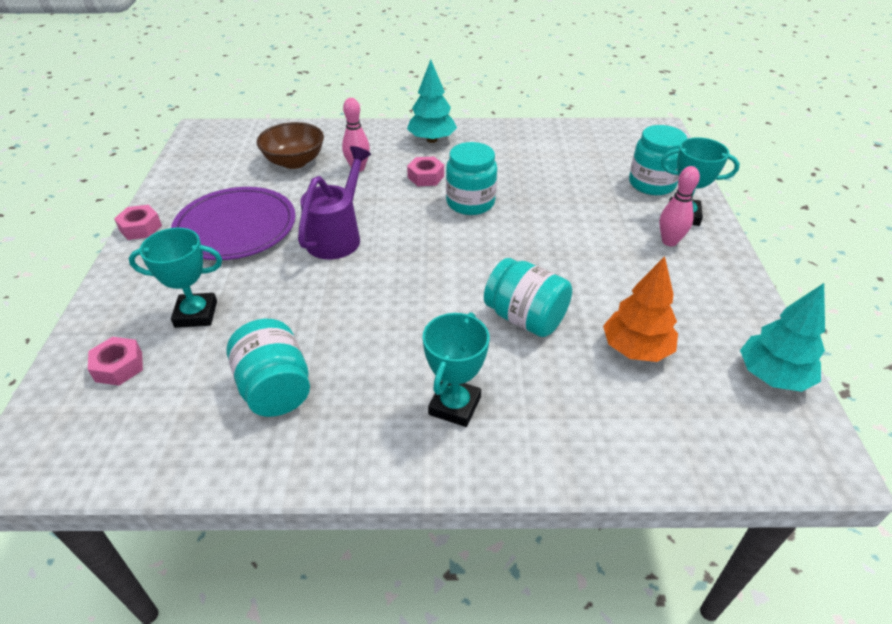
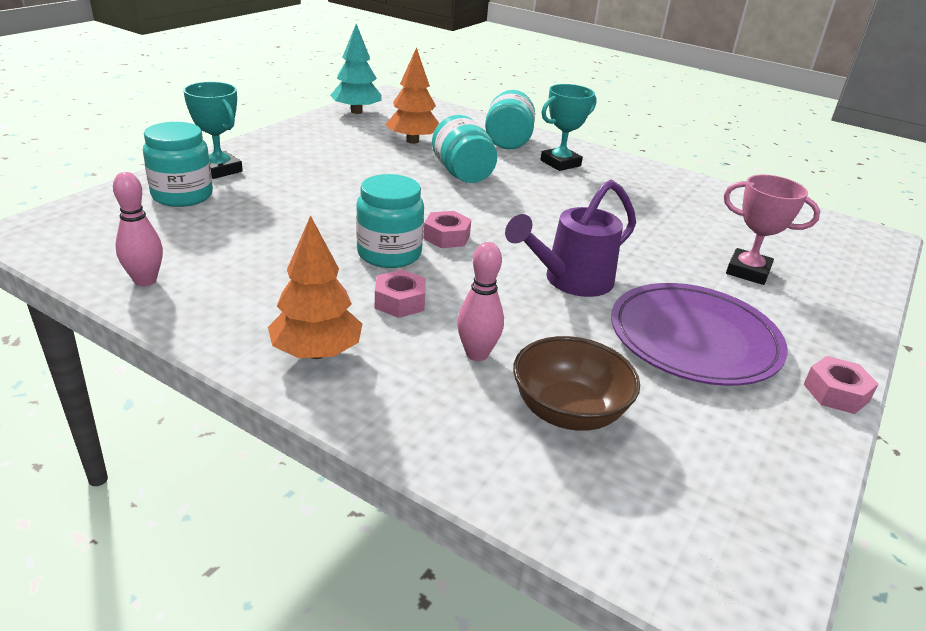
camera: 150 degrees left, 10 degrees down
pink nut [88,337,143,386] -> pink nut moved to [423,211,471,248]
turquoise trophy [129,228,222,328] -> pink trophy [724,174,820,285]
turquoise jar [227,319,310,417] -> turquoise jar moved to [485,90,535,149]
turquoise tree [407,60,457,143] -> orange tree [268,215,362,359]
pink bowling pin [659,166,700,246] -> pink bowling pin moved to [113,172,163,286]

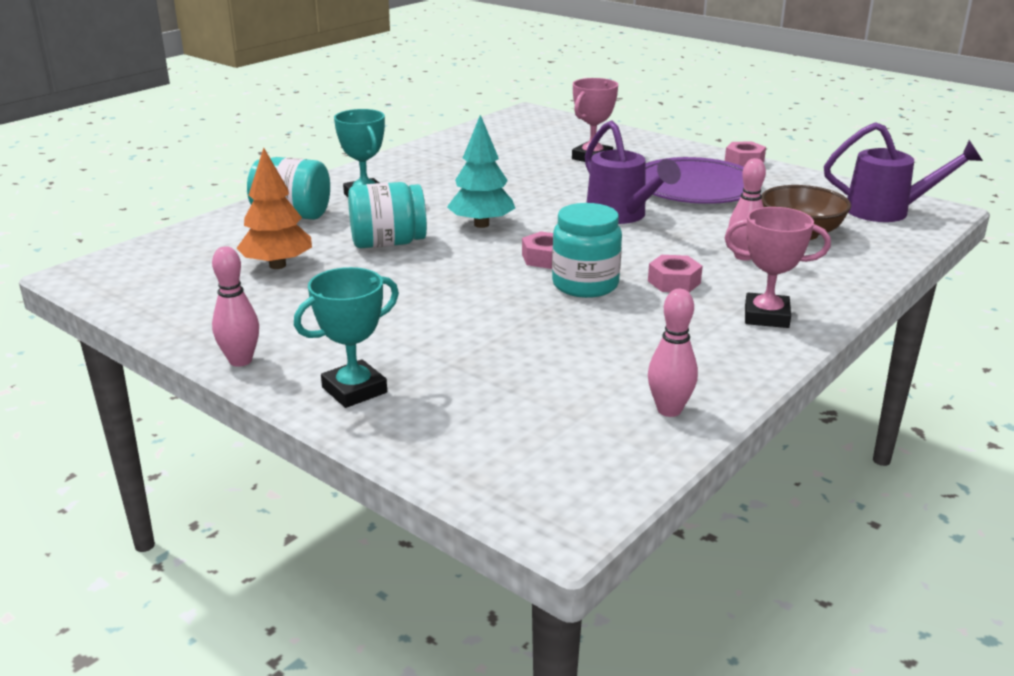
camera: 80 degrees left, 5 degrees down
turquoise jar [143,122,213,207] -> none
orange tree [268,215,362,359] -> pink trophy [725,207,831,328]
turquoise tree [330,24,382,114] -> turquoise tree moved to [447,115,515,228]
none -> pink bowling pin [212,246,259,367]
none -> purple watering can [824,122,983,222]

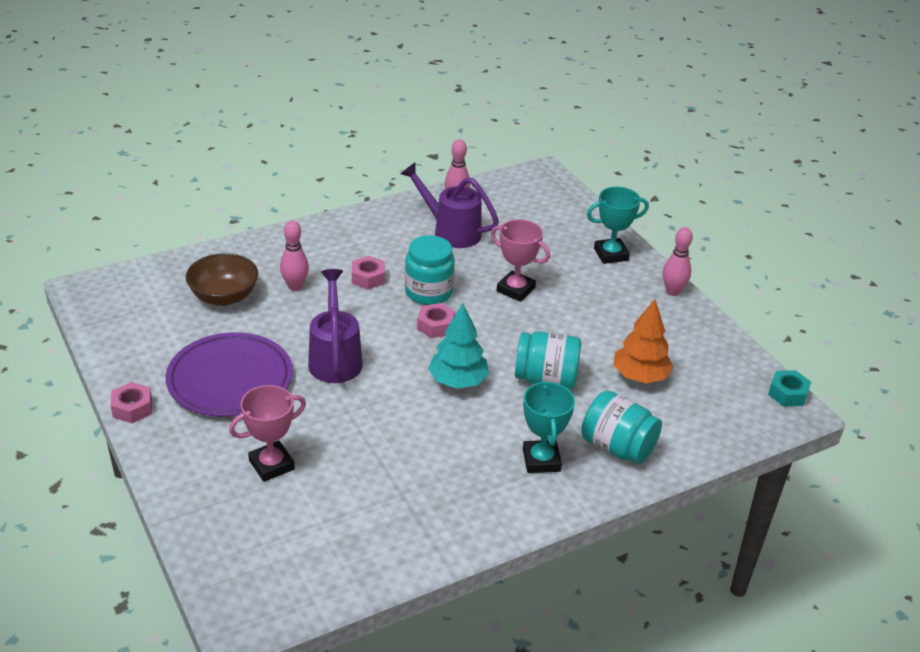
camera: 160 degrees left, 10 degrees up
pink trophy [725,207,831,328] -> pink trophy moved to [491,219,550,302]
purple watering can [824,122,983,222] -> purple watering can moved to [400,163,499,248]
none -> turquoise nut [768,370,811,407]

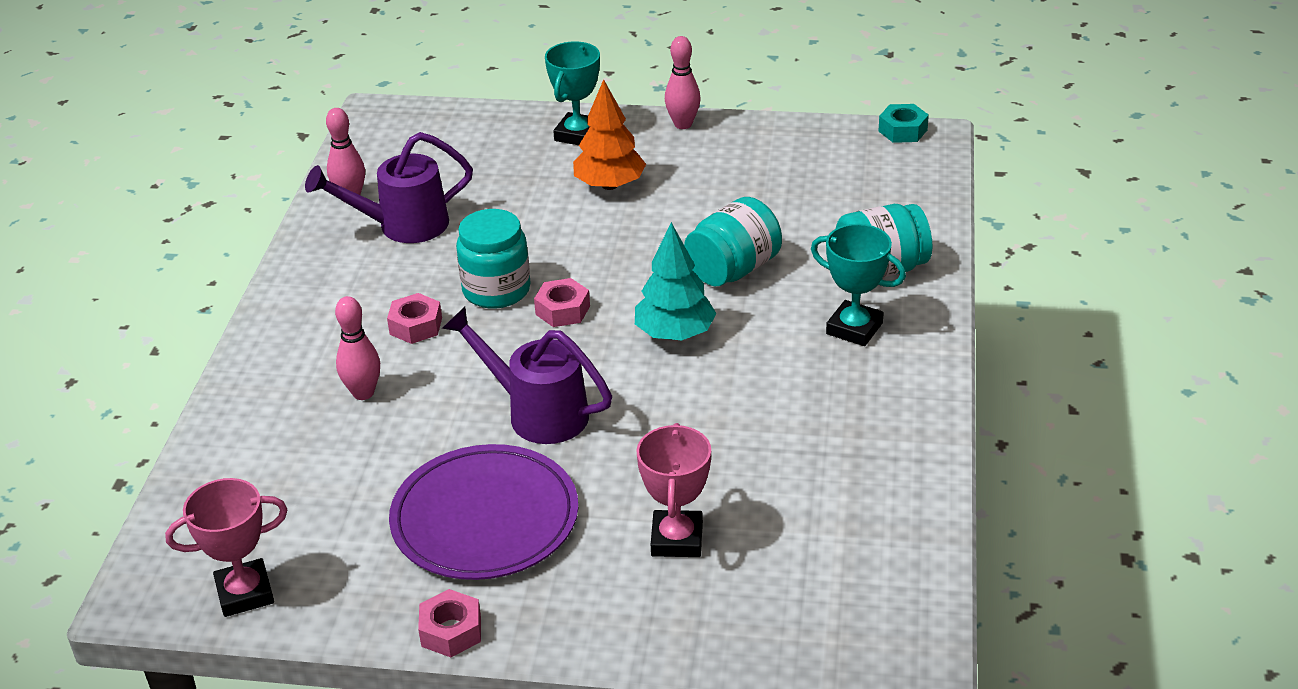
camera: 50 degrees left, 0 degrees up
brown bowl [186,253,258,306] -> none
pink trophy [491,219,550,302] -> pink trophy moved to [165,478,287,617]
orange tree [613,299,673,383] -> orange tree moved to [573,79,646,190]

